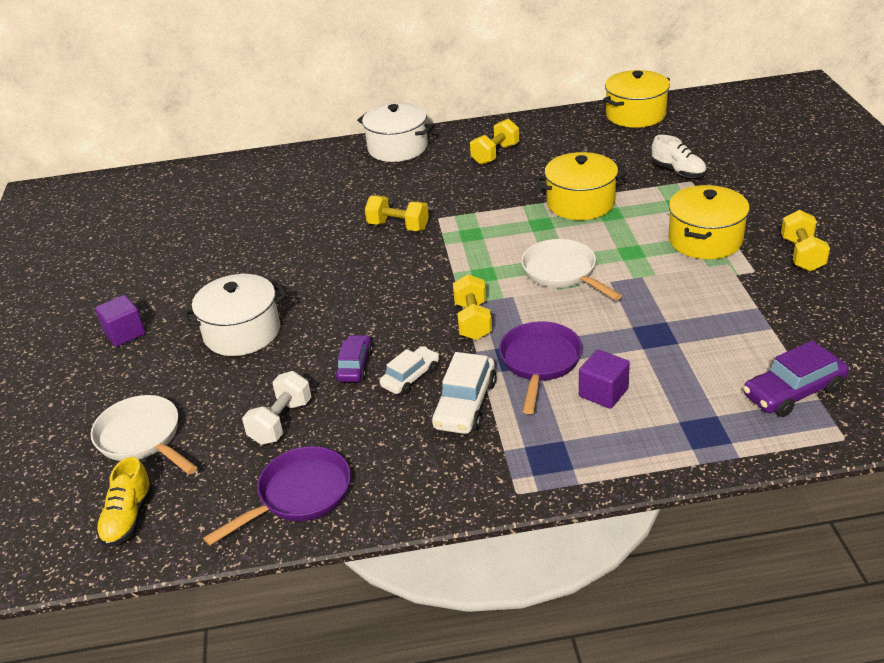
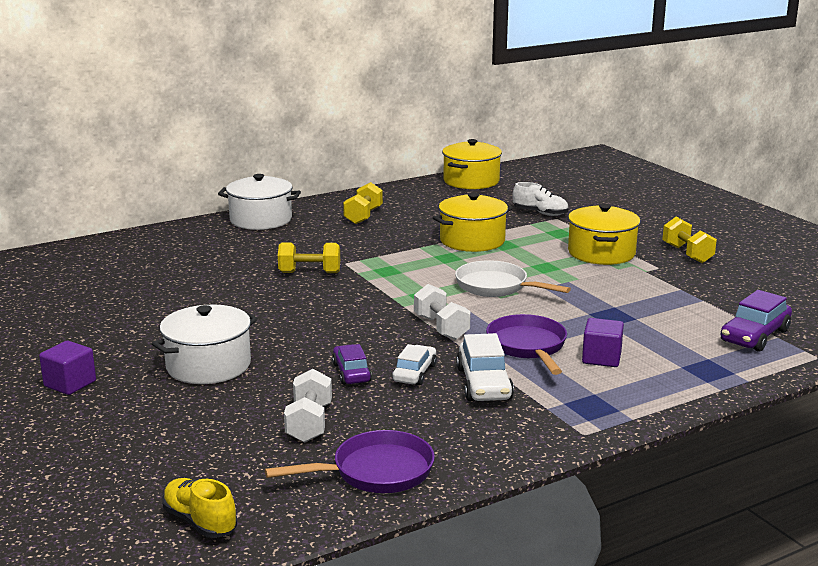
camera: 25 degrees left, 15 degrees down
white pan [90,395,197,474] -> none
yellow shoe [96,457,153,547] -> yellow shoe turned 150 degrees clockwise [162,478,237,538]
purple pan [204,446,351,545] -> purple pan turned 45 degrees clockwise [265,430,435,493]
yellow dumbbell [453,274,492,340] -> white dumbbell [414,284,471,340]

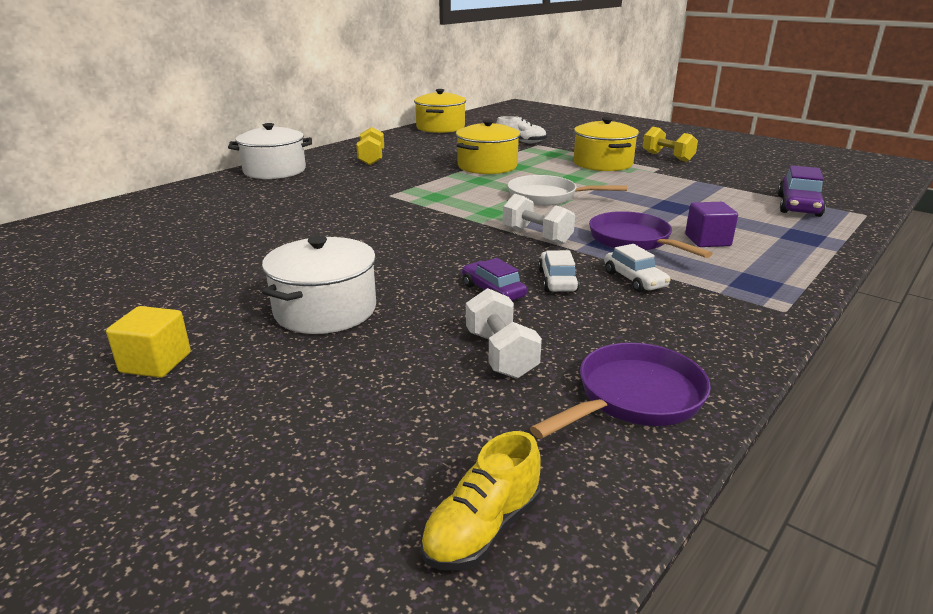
camera: 20 degrees left, 5 degrees up
purple cube [39,340,96,395] -> yellow cube [106,306,191,378]
yellow shoe [162,478,237,538] -> yellow shoe turned 75 degrees counterclockwise [421,431,541,571]
yellow dumbbell [278,242,340,273] -> none
white car [456,333,514,401] -> white car [604,244,671,292], size x0.67

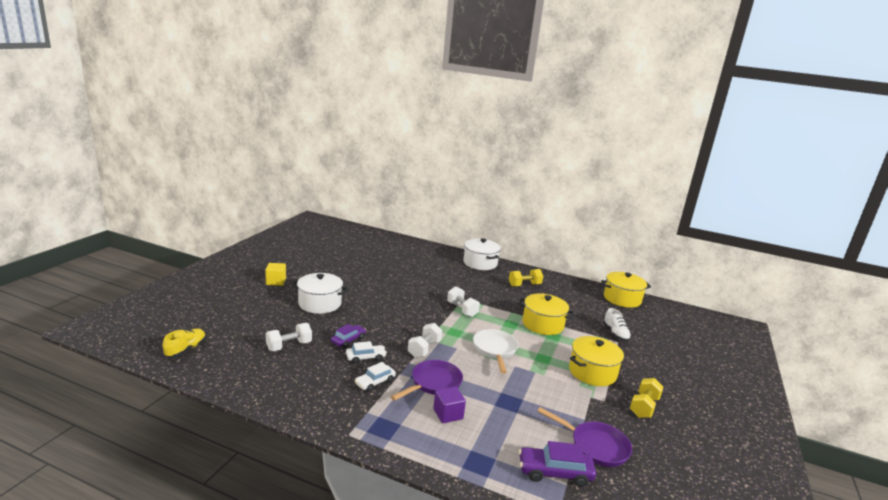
camera: 70 degrees right, 5 degrees down
yellow shoe [421,431,541,571] -> yellow shoe turned 90 degrees clockwise [163,329,206,358]
purple pan [530,343,711,439] -> purple pan moved to [537,407,632,467]
none -> white dumbbell [447,286,480,317]

